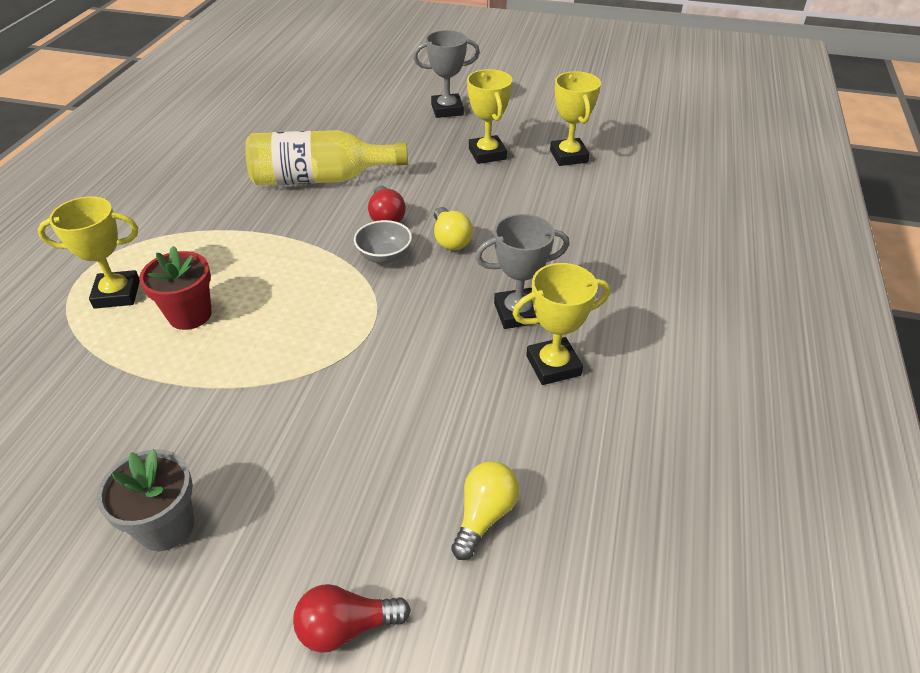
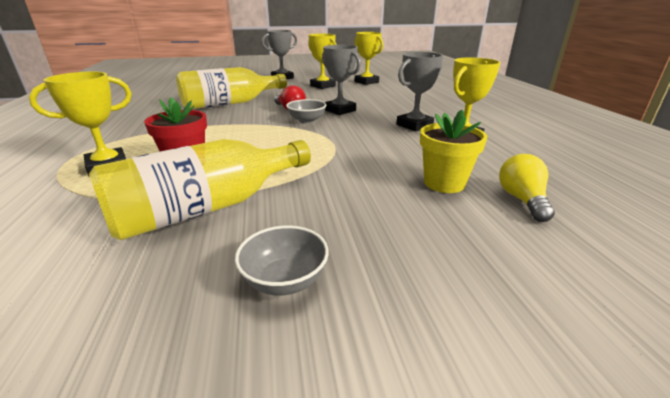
camera: 25 degrees left, 15 degrees down
grey flower pot [97,449,195,551] -> grey bowl [235,226,329,295]
red light bulb [293,584,411,653] -> none
yellow light bulb [434,207,473,250] -> grey trophy [322,45,361,115]
none -> yellow bottle [89,139,311,240]
none -> yellow flower pot [420,110,487,193]

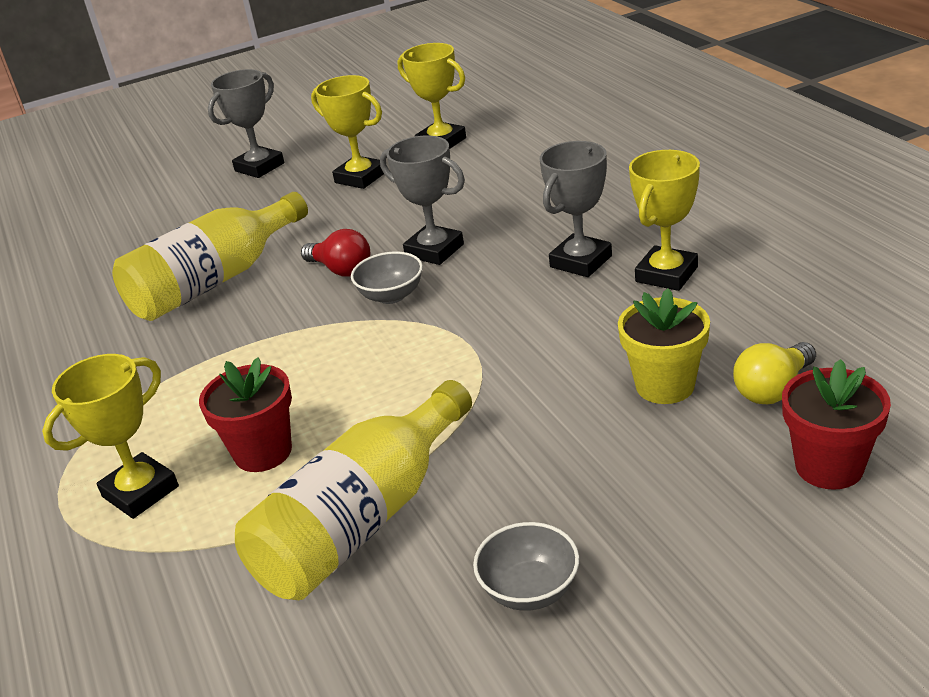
camera: 10 degrees left, 5 degrees up
yellow light bulb [499,154,555,222] -> yellow light bulb turned 120 degrees counterclockwise [733,342,816,404]
none -> red flower pot [782,359,891,490]

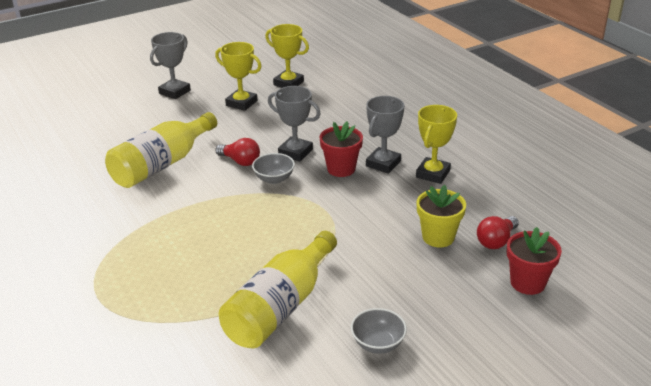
camera: 10 degrees left, 0 degrees up
yellow trophy [42,354,179,519] -> none
red flower pot [199,357,292,472] -> red flower pot moved to [319,122,363,177]
yellow light bulb [733,342,816,404] -> red light bulb [477,216,519,249]

